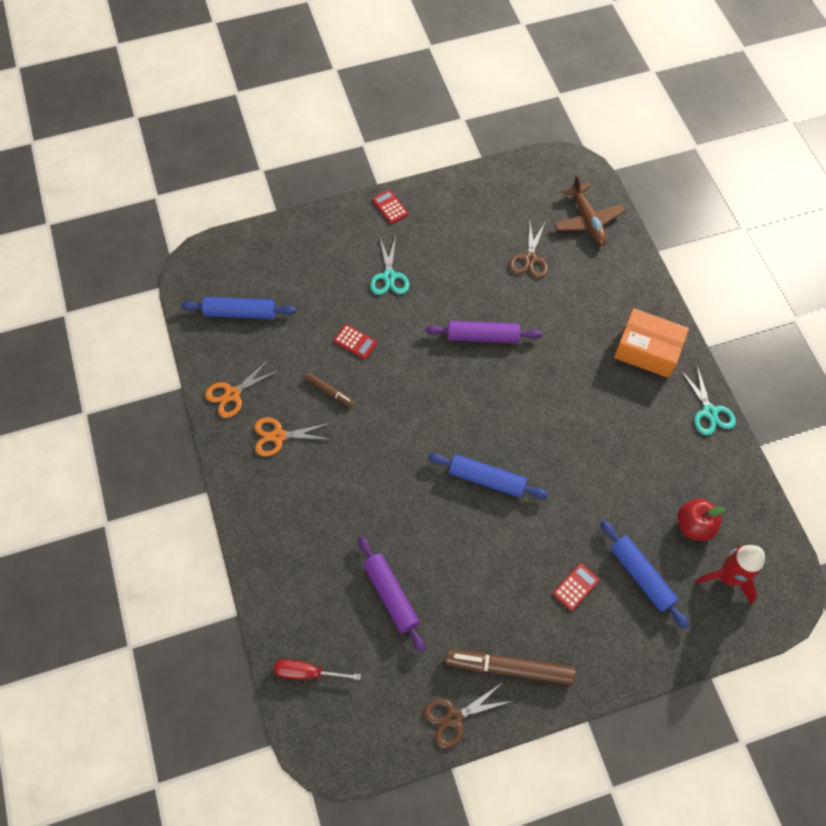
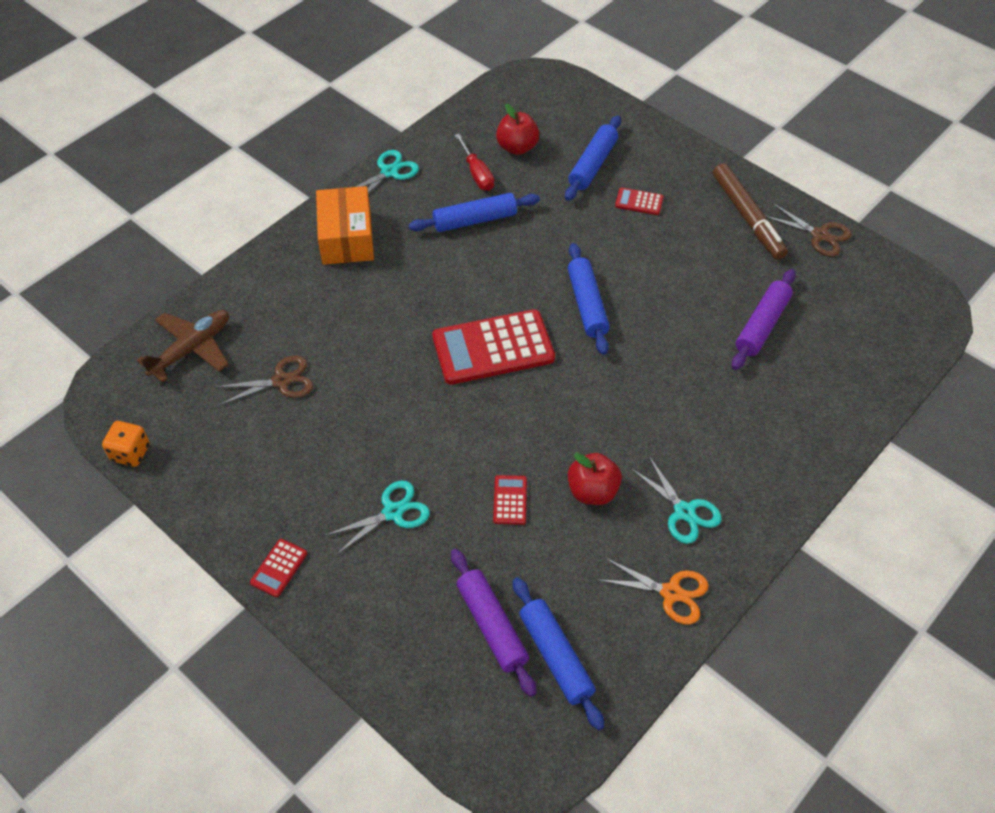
camera: 120 degrees left, 10 degrees down
orange scissors [254,417,332,456] -> turquoise scissors [631,456,722,544]
red screwdriver [274,659,361,680] -> red screwdriver moved to [455,134,494,191]
brown marker [305,372,355,407] -> red apple [568,453,622,505]
purple rolling pin [425,321,542,343] -> purple rolling pin moved to [451,549,536,697]
red rocket [695,545,765,604] -> none
none -> orange dice [102,421,150,467]
none -> blue rolling pin [409,193,540,232]
none -> red calculator [432,309,555,385]

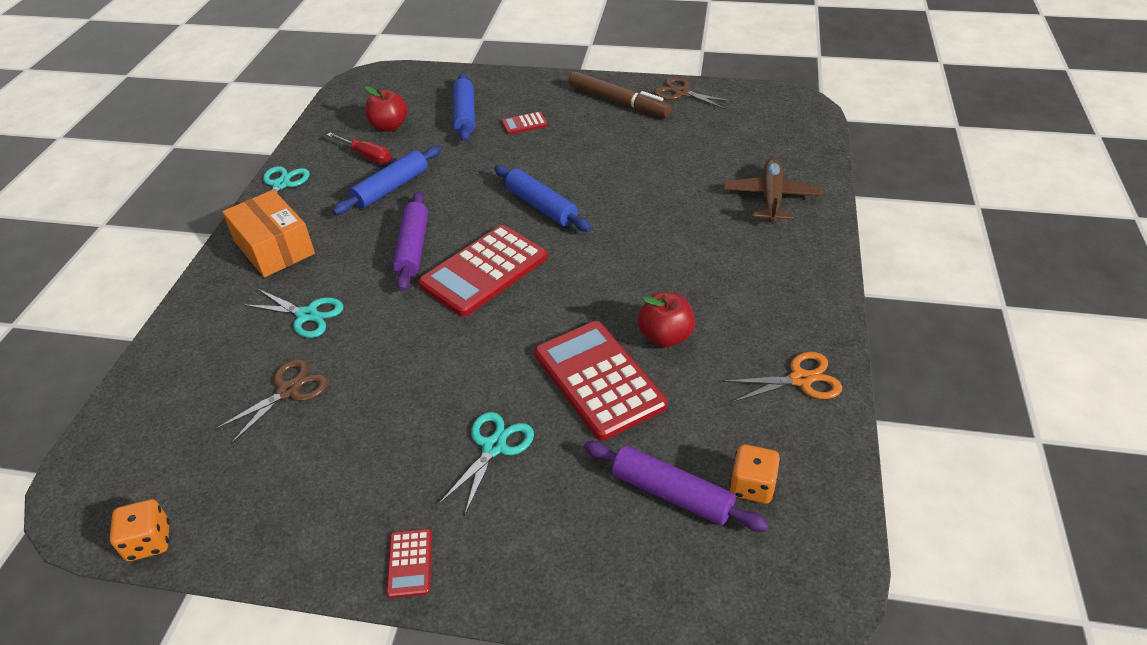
camera: 30 degrees left, 10 degrees down
brown plane [137,310,229,382] -> brown plane moved to [724,158,822,223]
red calculator [493,475,527,525] -> red calculator [534,321,667,441], size x2.26
blue rolling pin [513,577,604,730] -> orange dice [730,444,780,504]
turquoise scissors [631,456,722,544] -> turquoise scissors moved to [244,289,344,338]
purple rolling pin [732,269,796,370] -> purple rolling pin moved to [393,191,428,291]
brown scissors [765,203,852,257] -> brown scissors turned 150 degrees counterclockwise [654,77,733,109]

